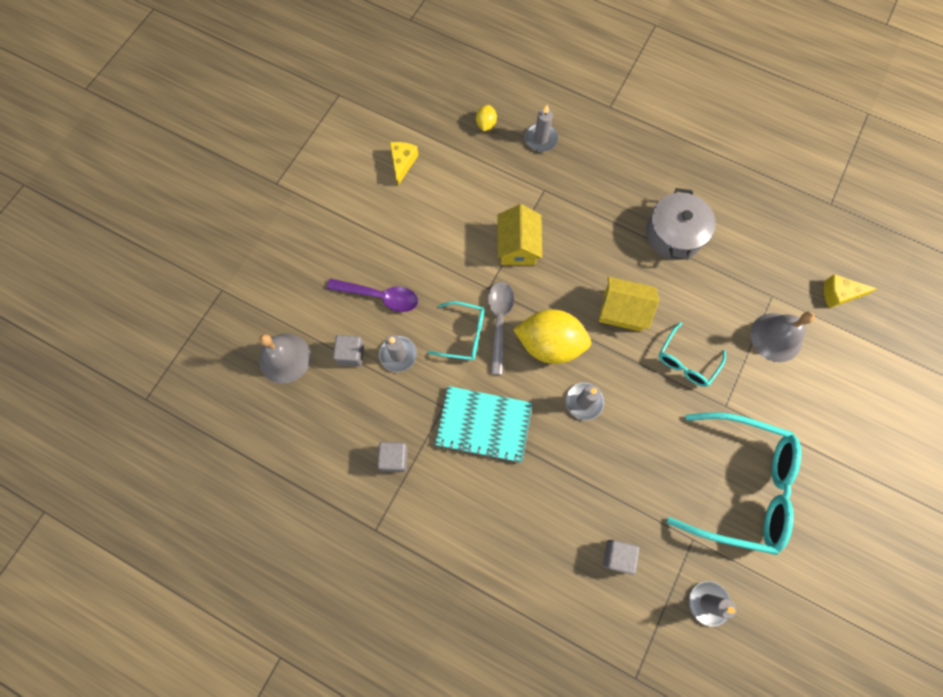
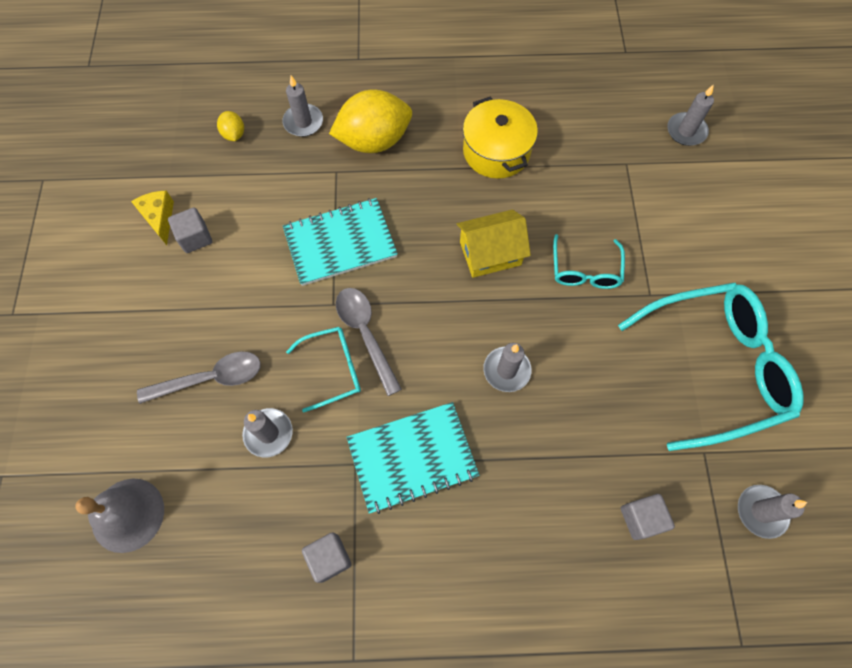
camera: 30 degrees left, 5 degrees down
purple spoon [327,278,418,312] -> grey spoon [137,351,261,404]
grey cube [333,335,365,366] -> grey cube moved to [168,207,212,253]
yellow house [497,204,542,265] -> turquoise notebook [283,198,398,286]
yellow lemon [513,309,591,364] -> yellow lemon moved to [329,89,412,153]
grey pot [646,188,716,260] -> yellow pot [463,97,538,179]
grey bell [750,312,815,362] -> none
yellow cheese [824,275,877,308] -> grey candle [667,84,714,146]

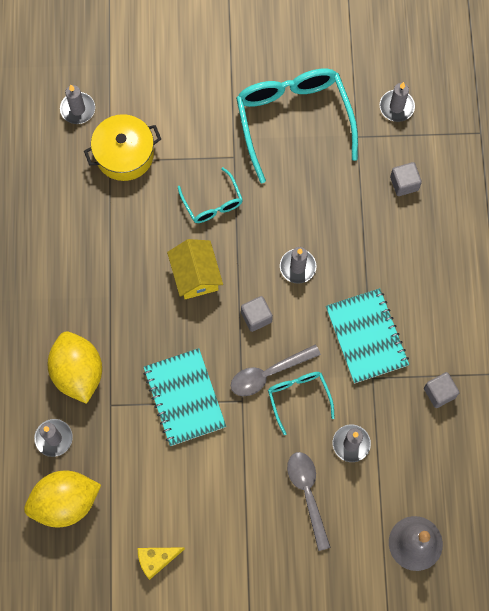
camera: 90 degrees left, 5 degrees up
grey cube [168,207,212,253] -> grey cube moved to [241,296,273,332]
yellow lemon [217,111,244,141] -> yellow lemon [24,471,101,527], size x2.24
yellow pot [463,97,538,179] -> yellow pot moved to [84,114,161,181]
turquoise glasses [553,234,625,289] -> turquoise glasses turned 60 degrees clockwise [178,167,243,223]

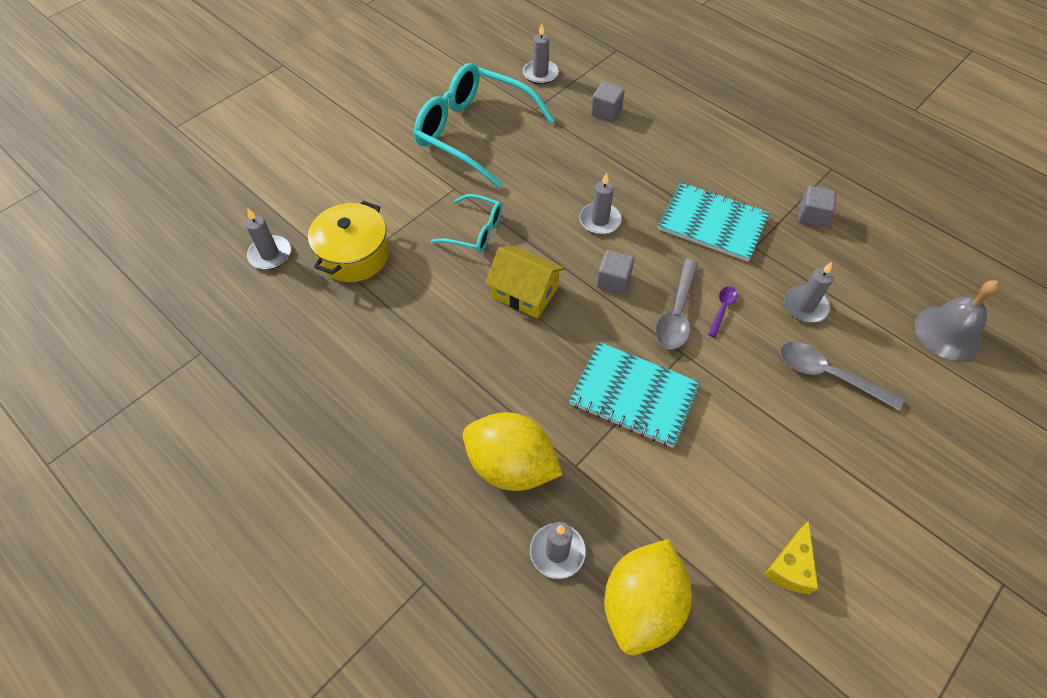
camera: 45 degrees left, 15 degrees down
turquoise glasses [268,372,335,435] -> purple spoon [708,286,738,338]

